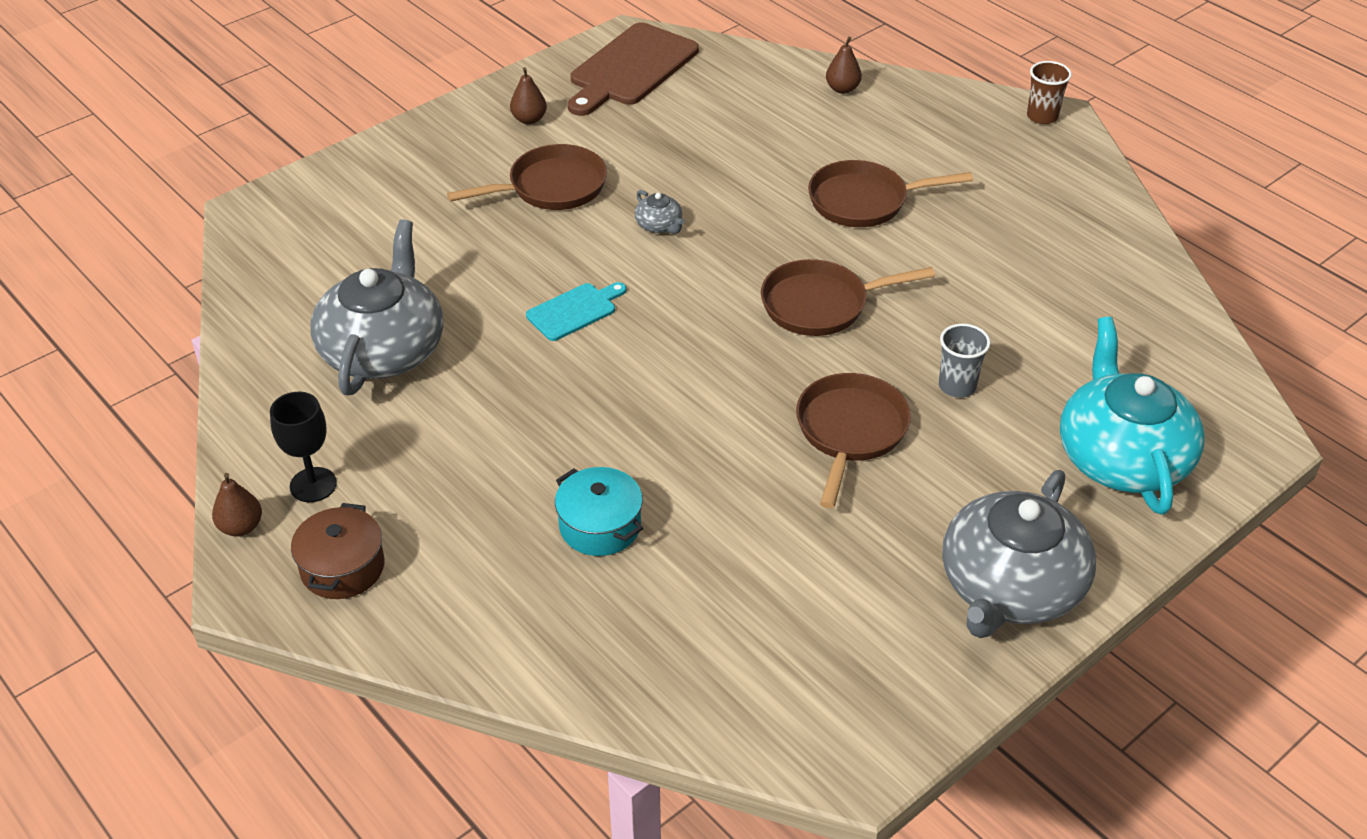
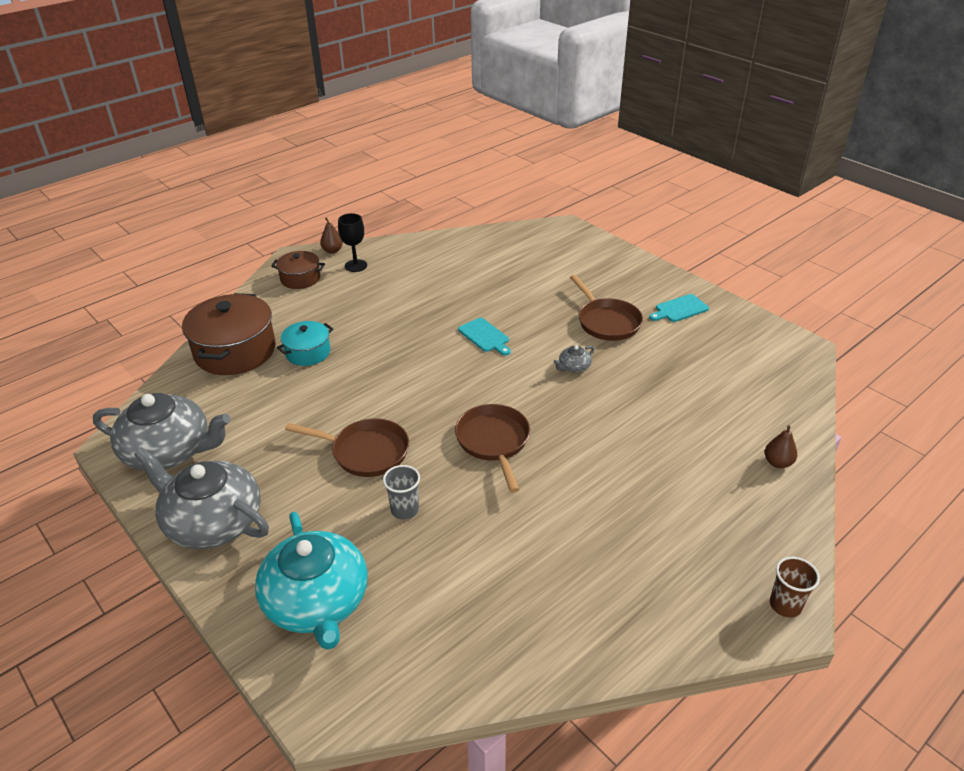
camera: 90 degrees right, 5 degrees down
grey teapot [310,219,443,395] -> grey teapot moved to [93,393,231,471]
brown pear [510,67,547,124] -> turquoise cutting board [649,294,709,322]
brown cutting board [568,23,699,116] -> none
brown pan [808,160,973,227] -> none
turquoise teapot [1060,317,1204,515] -> turquoise teapot turned 75 degrees clockwise [255,512,368,650]
none -> brown pot [182,293,275,375]

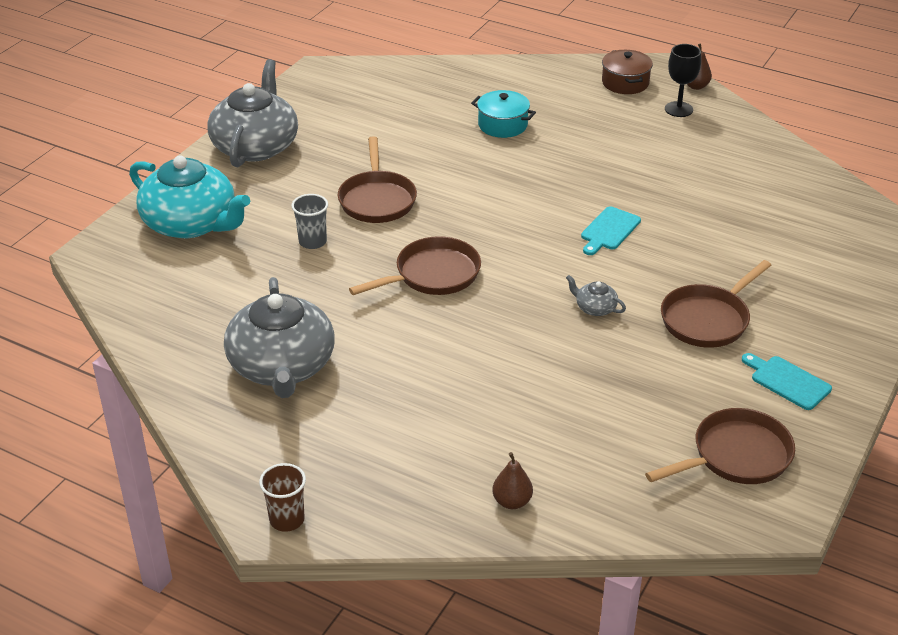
camera: 70 degrees right, 0 degrees up
grey teapot [93,393,231,471] -> grey teapot moved to [224,277,335,398]
brown pot [182,293,275,375] -> none
turquoise teapot [255,512,368,650] -> turquoise teapot turned 105 degrees counterclockwise [129,155,250,238]
none -> brown pan [645,408,795,484]

